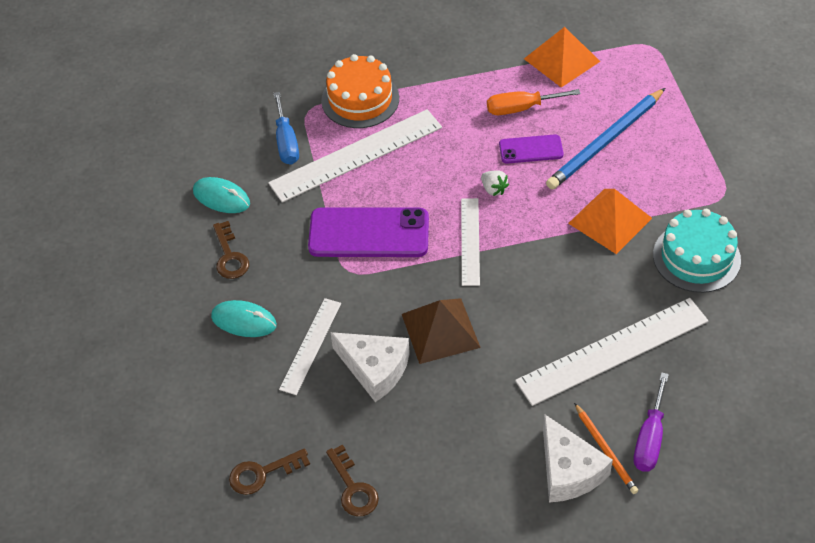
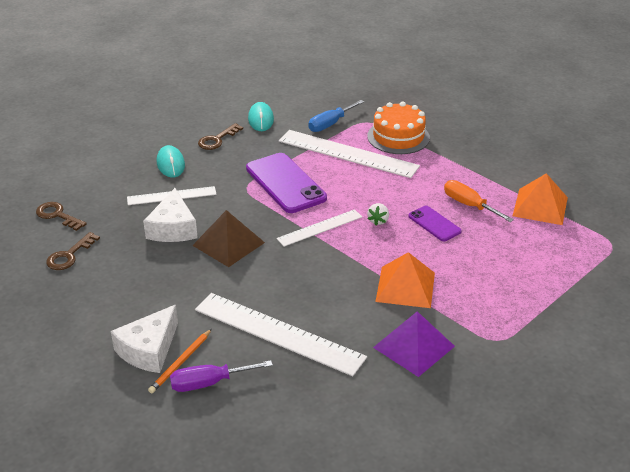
camera: 55 degrees right, 15 degrees down
blue pencil [546,88,665,190] -> none
turquoise cake [653,209,741,293] -> purple pyramid [373,311,455,377]

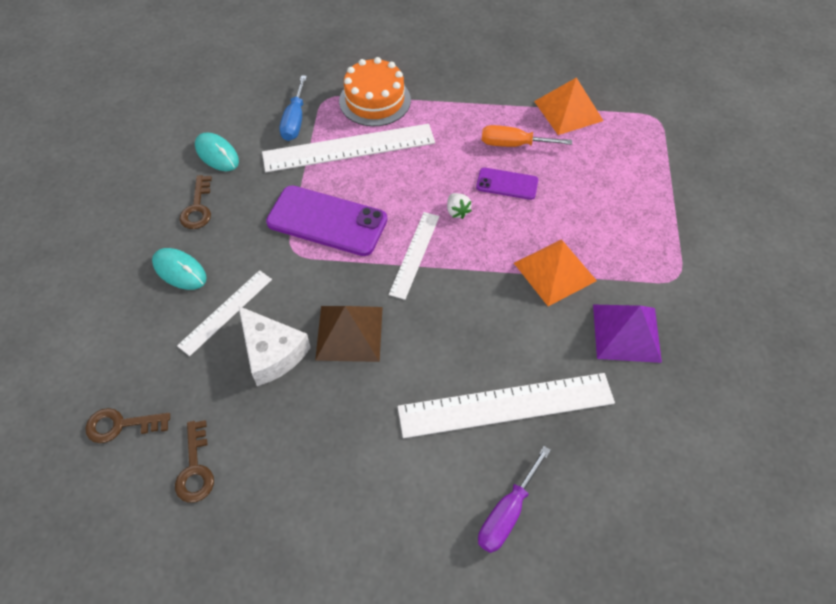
camera: 40 degrees left, 20 degrees up
white cheese [111,305,178,373] -> none
orange pencil [148,329,212,393] -> none

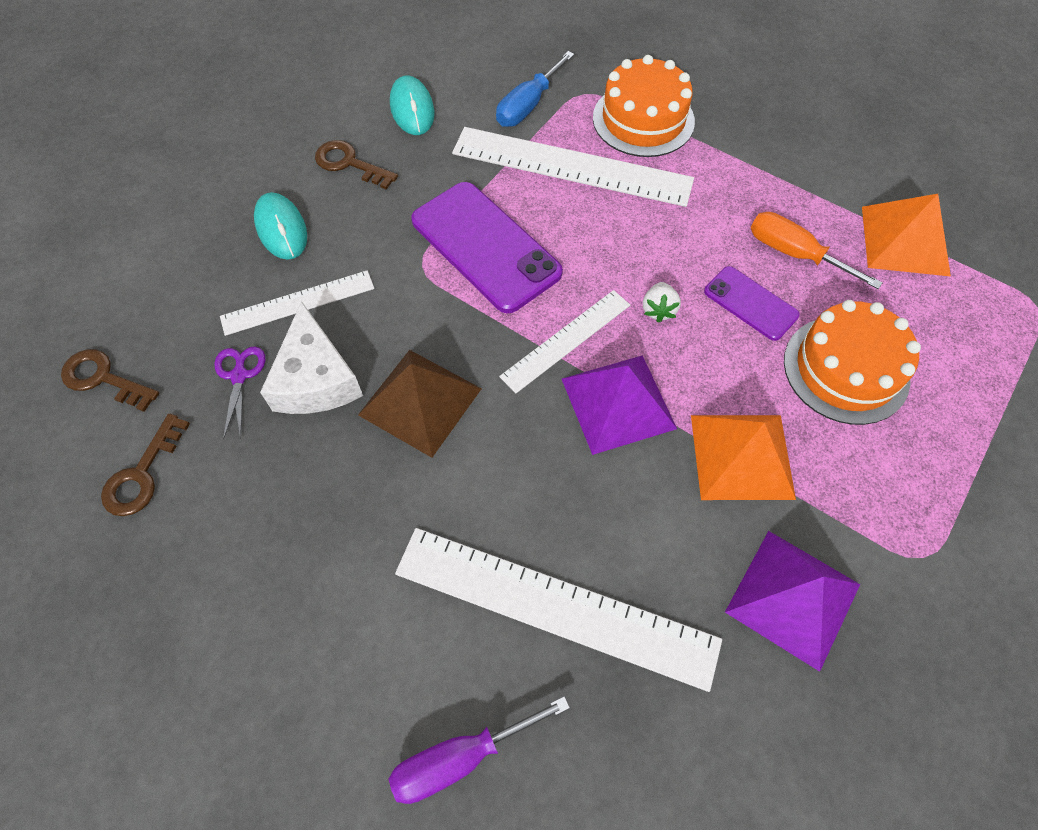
camera: 30 degrees right, 5 degrees up
brown key [180,175,212,229] -> brown key turned 90 degrees clockwise [315,140,398,189]
none -> purple scissors [214,347,265,439]
none -> purple pyramid [562,355,677,455]
none -> orange cake [784,300,921,425]

